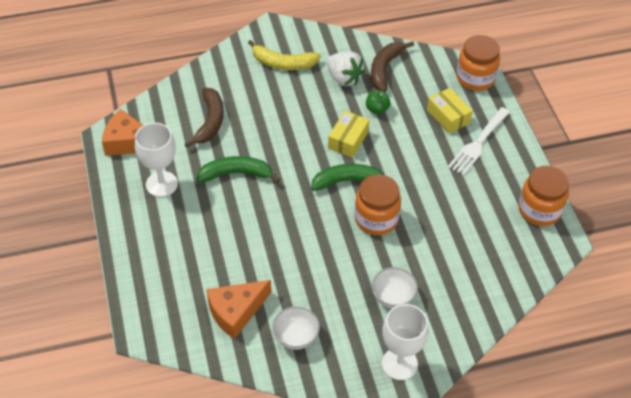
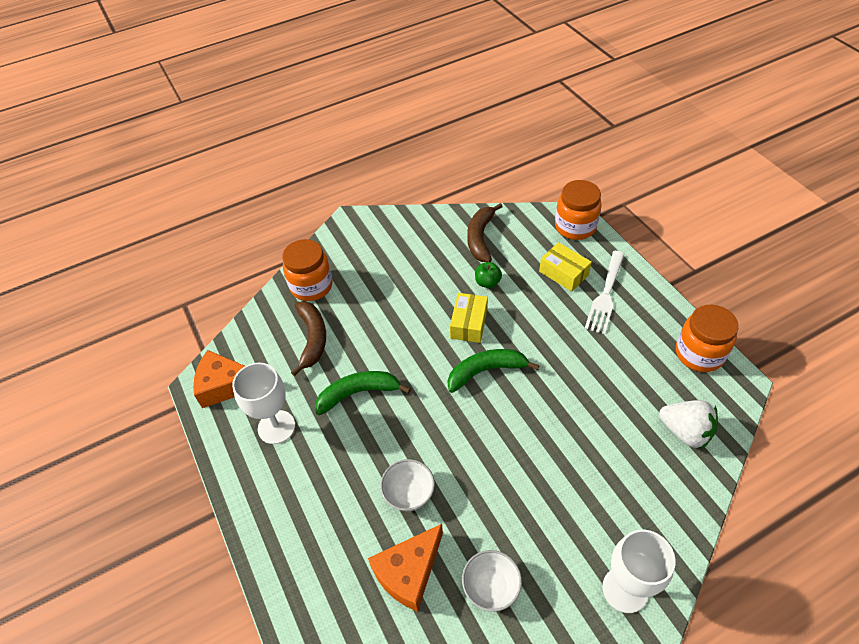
camera: 10 degrees left, 0 degrees up
yellow banana [248,40,321,70] -> none
white strawberry [327,51,365,86] -> white strawberry moved to [659,400,718,449]
orange jar [355,174,401,235] -> orange jar moved to [282,239,333,301]
white bowl [372,267,418,308] -> white bowl moved to [380,459,435,511]

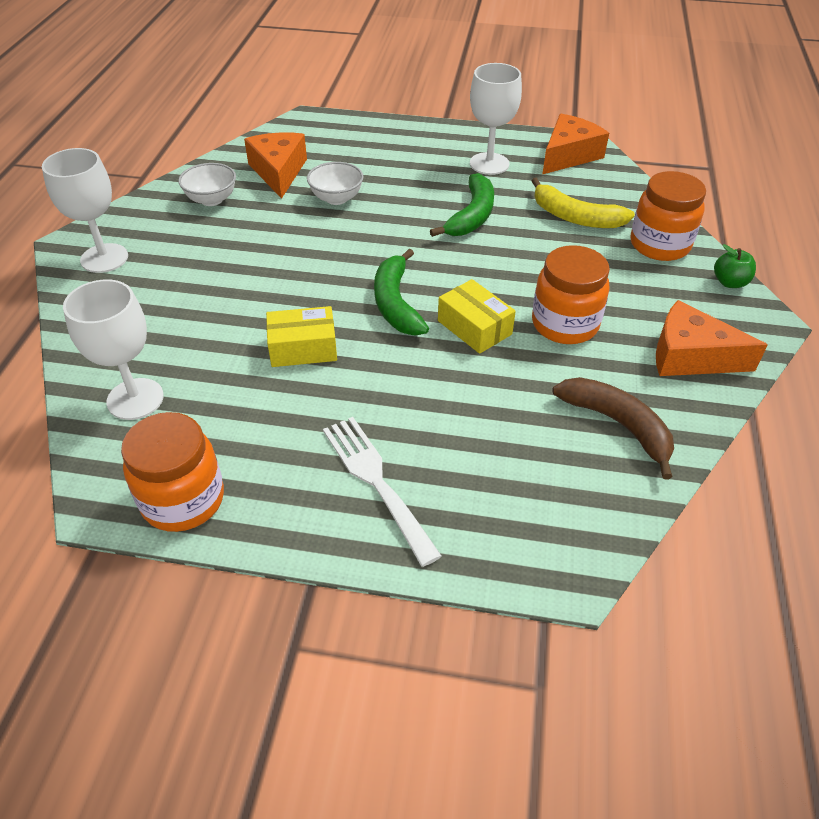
camera: 125 degrees right, 5 degrees down
brown banana [291,301,326,376] -> yellow banana [532,178,635,228]
green banana [448,349,540,393] -> green banana turned 150 degrees clockwise [374,249,429,335]
green apple [475,262,502,288] -> green apple moved to [714,244,756,288]
yellow box [539,242,592,292] -> yellow box moved to [266,306,337,367]
orange jar [555,180,601,240] -> orange jar moved to [532,245,610,344]
white strawberry [659,400,718,449] -> white goblet [63,279,164,420]
none -> orange cheese [656,300,768,376]

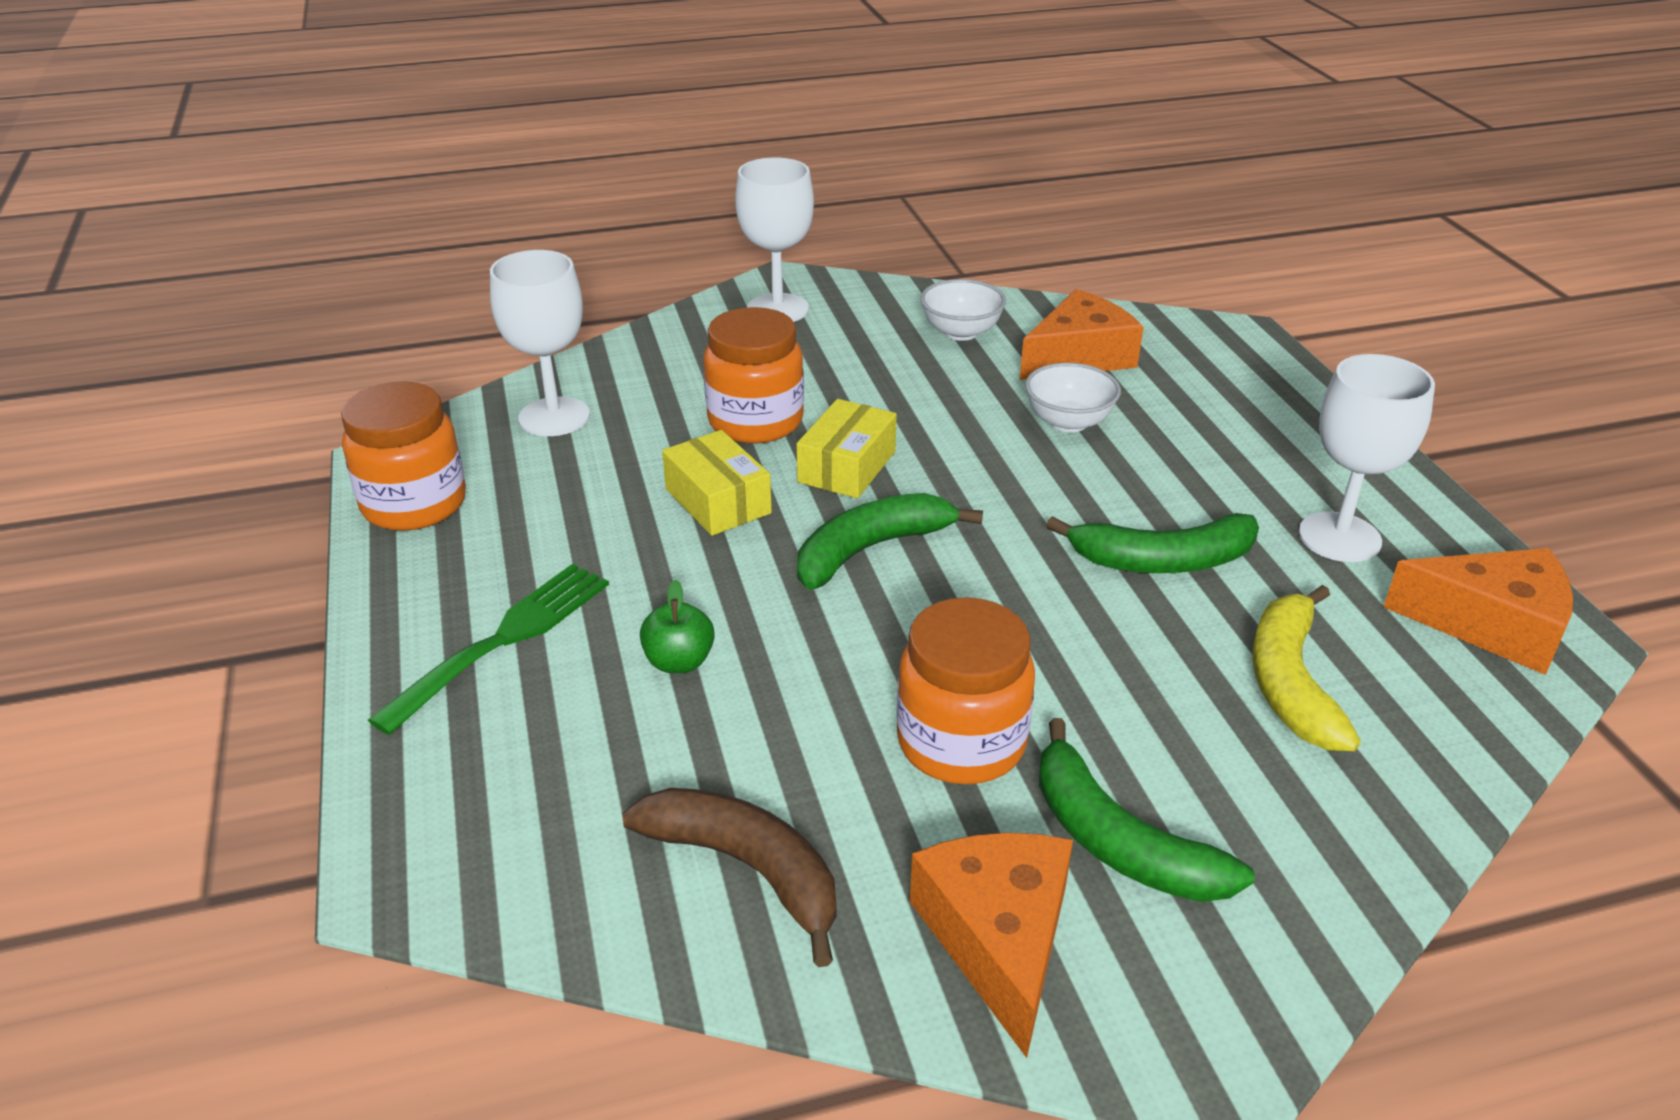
camera: 65 degrees right, 10 degrees down
white fork [323,417,442,567] -> green fork [368,564,609,735]
yellow box [438,279,516,354] -> yellow box moved to [796,399,897,498]
brown banana [553,377,674,479] -> brown banana turned 75 degrees counterclockwise [622,788,836,967]
orange jar [631,171,706,261] -> orange jar moved to [703,307,804,444]
green apple [714,244,756,288] -> green apple moved to [640,580,715,673]
none -> green banana [1039,718,1255,902]

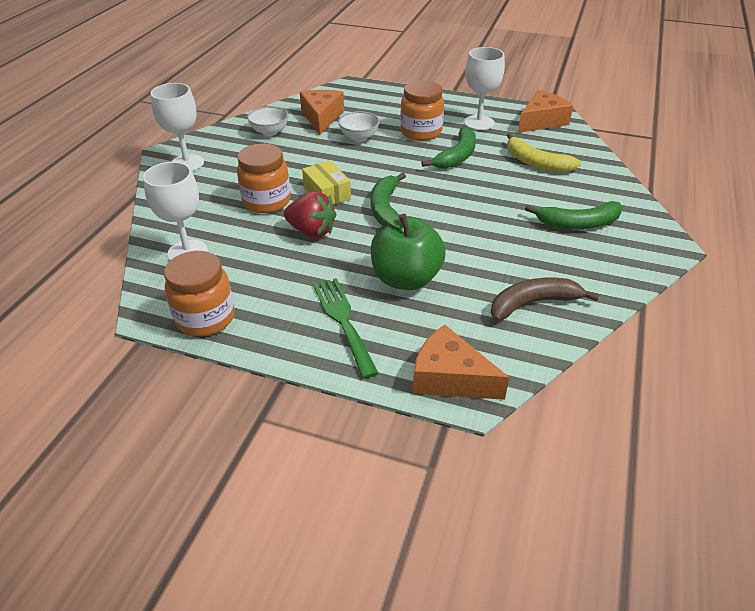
camera: 55 degrees left, 5 degrees up
green apple [640,580,715,673] -> green apple [371,204,446,290], size x2.15
yellow box [662,430,772,536] -> red strawberry [284,191,337,238]
orange jar [896,597,1035,784] -> orange jar moved to [400,80,444,141]
orange cheese [910,833,1073,1058] -> orange cheese moved to [413,325,509,400]

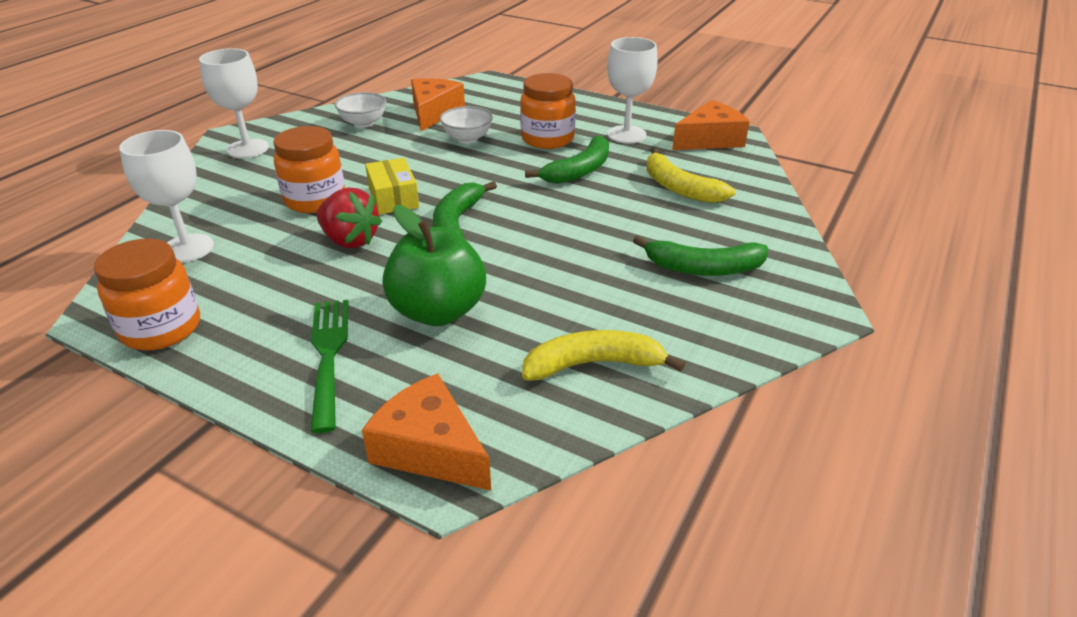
camera: 10 degrees right, 5 degrees down
brown banana [491,278,600,321] -> yellow banana [522,330,685,381]

